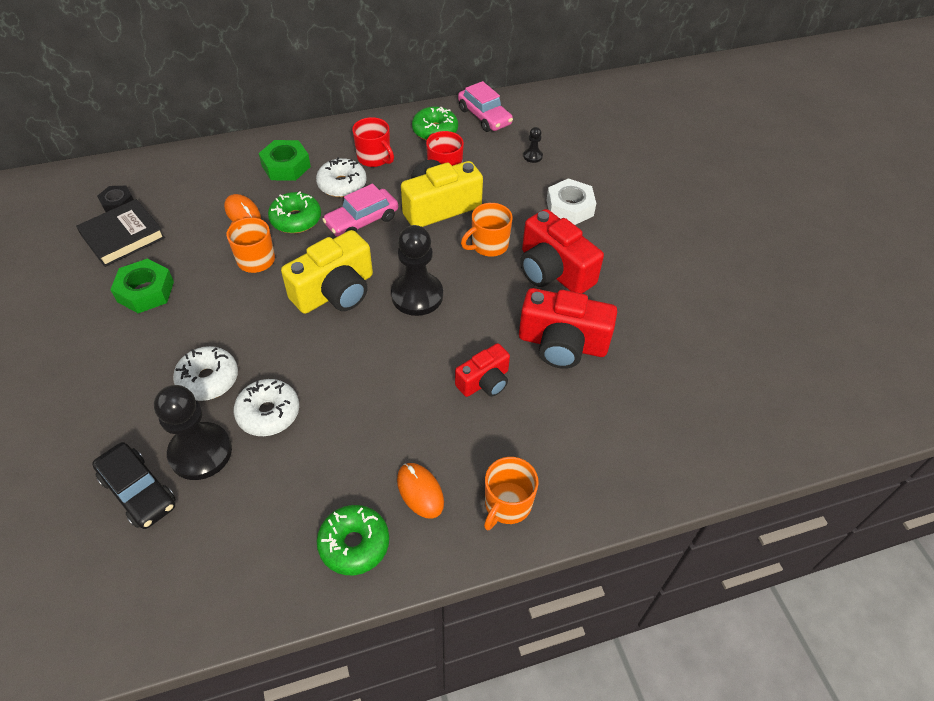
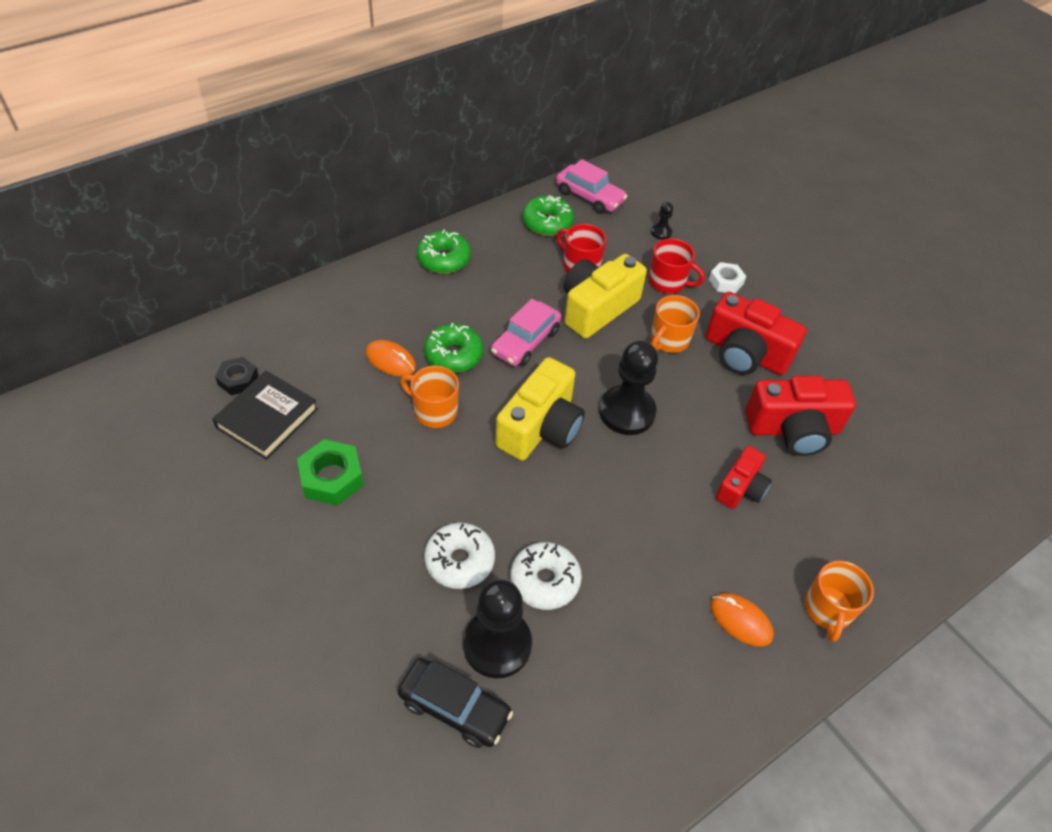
camera: 20 degrees left, 0 degrees up
green nut [259,140,311,181] -> none
white donut [316,157,367,197] -> none
green donut [317,505,389,575] -> green donut moved to [417,229,471,274]
red mug [352,117,394,167] -> red mug moved to [649,238,705,293]
white nut [547,178,596,225] -> white nut [709,262,746,293], size x0.65

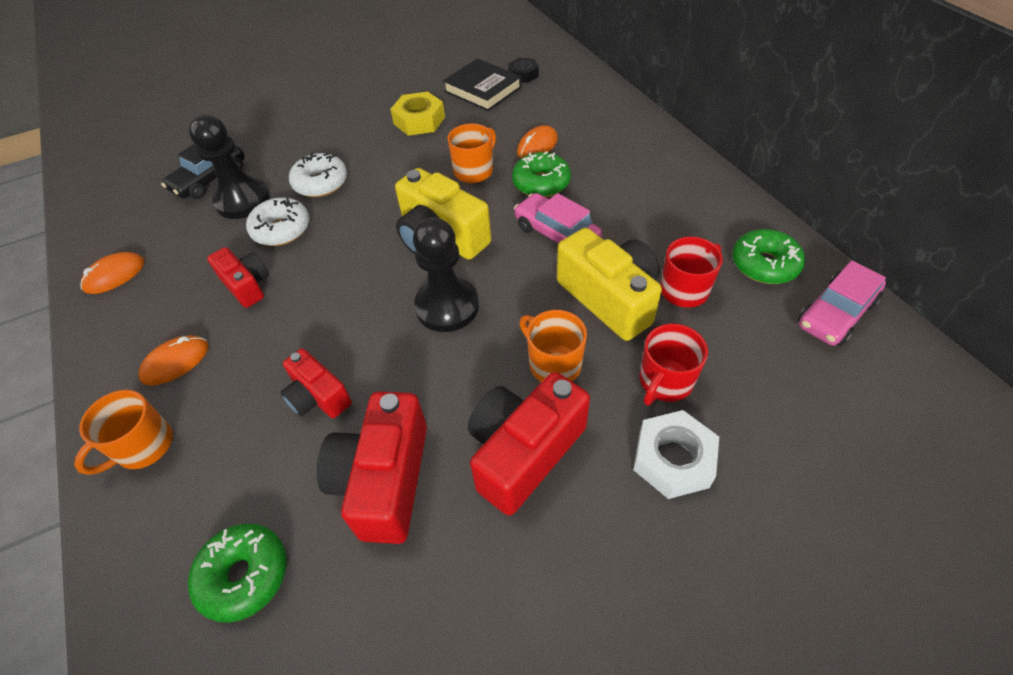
camera: 105 degrees right, 0 degrees up
green nut [297,439,364,506] -> yellow nut [390,92,445,136]
green donut [417,229,471,274] -> green donut moved to [188,524,287,623]
black pawn [651,202,673,240] -> none
white nut [709,262,746,293] -> white nut [633,410,719,499], size x1.54
orange mug [805,561,874,642] -> orange mug turned 75 degrees counterclockwise [74,390,173,475]
none -> orange mouse [80,252,145,294]
none -> red camera [207,247,269,308]

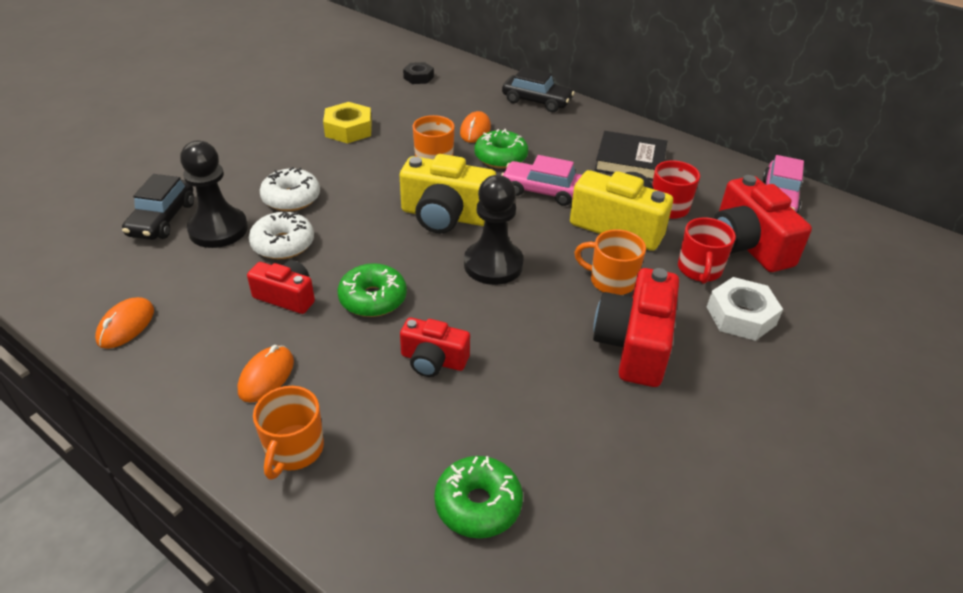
camera: 30 degrees left, 10 degrees down
red camera [317,392,427,544] -> red camera moved to [713,175,812,272]
black book [443,59,522,111] -> black book moved to [595,131,667,181]
green donut [732,229,805,284] -> green donut moved to [338,263,407,317]
none -> black car [502,67,575,112]

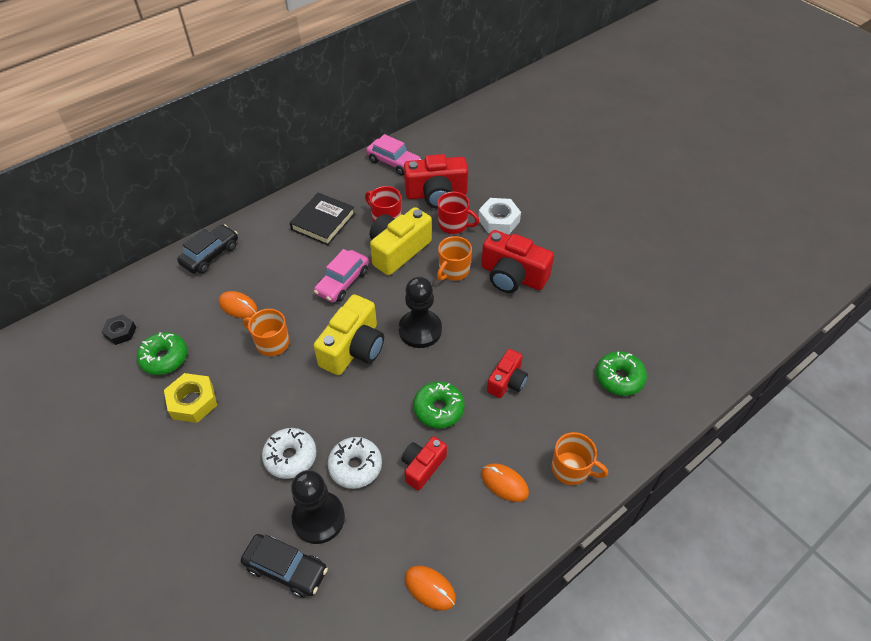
camera: 75 degrees left, 10 degrees up
green donut [474,129,528,169] -> green donut moved to [137,332,187,375]

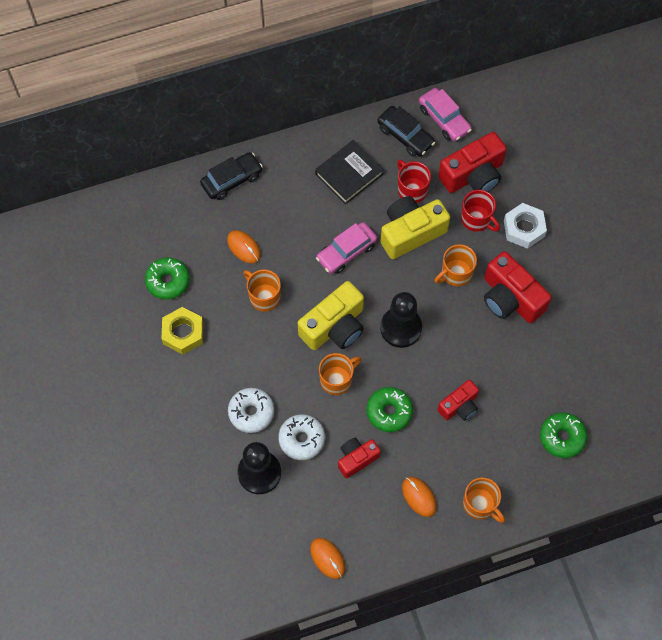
camera: 20 degrees right, 15 degrees up
black nut [102,314,136,345] -> none
black car [241,534,328,598] -> black car moved to [377,106,435,157]
red camera [404,154,468,208] -> red camera turned 45 degrees counterclockwise [438,132,507,193]
none -> orange mug [319,353,361,395]

